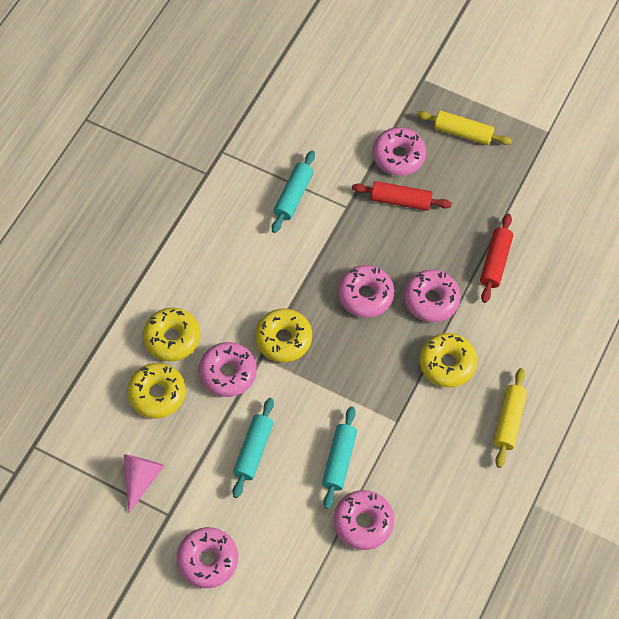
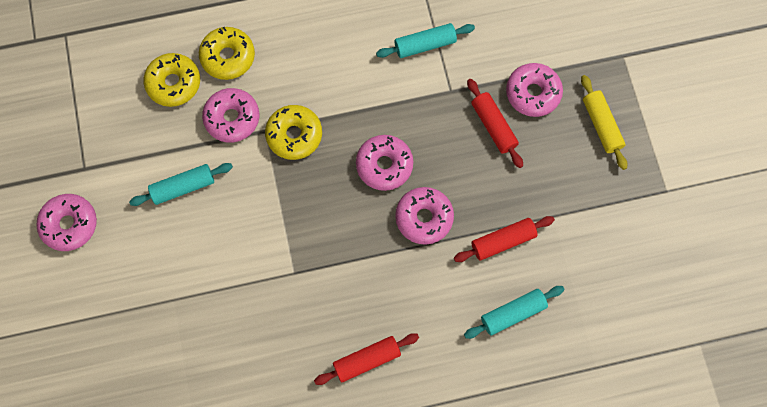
camera: 50 degrees right, 10 degrees up
pink cone [124,454,164,513] -> none
turquoise rolling pin [322,406,357,509] -> turquoise rolling pin moved to [464,286,565,339]
pink donut [333,490,394,550] -> none
yellow donut [420,333,478,387] -> none
yellow rolling pin [494,368,527,468] -> red rolling pin [314,333,419,385]

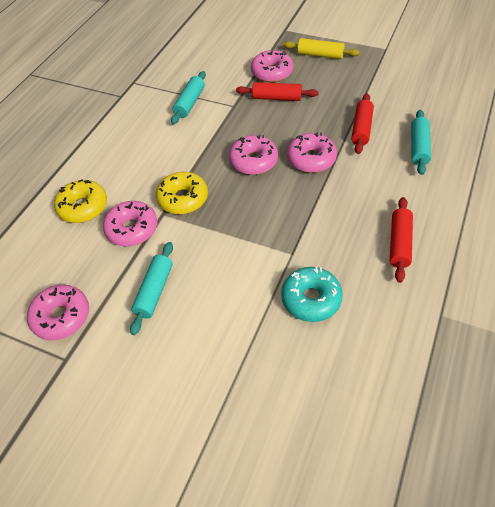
camera: 50 degrees left, 20 degrees down
pink donut [36,194,97,251] -> pink donut moved to [27,284,89,340]
yellow donut [143,53,200,107] -> none
none -> turquoise donut [281,267,343,322]

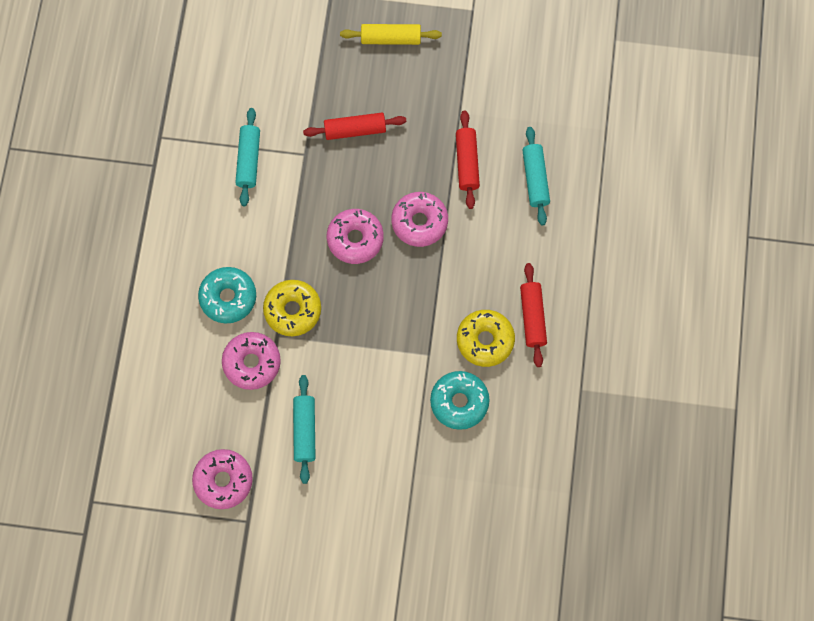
camera: 20 degrees left, 20 degrees up
yellow donut [54,180,107,223] -> yellow donut moved to [457,310,515,367]
pink donut [251,50,293,82] -> none
none -> turquoise donut [198,267,256,323]

